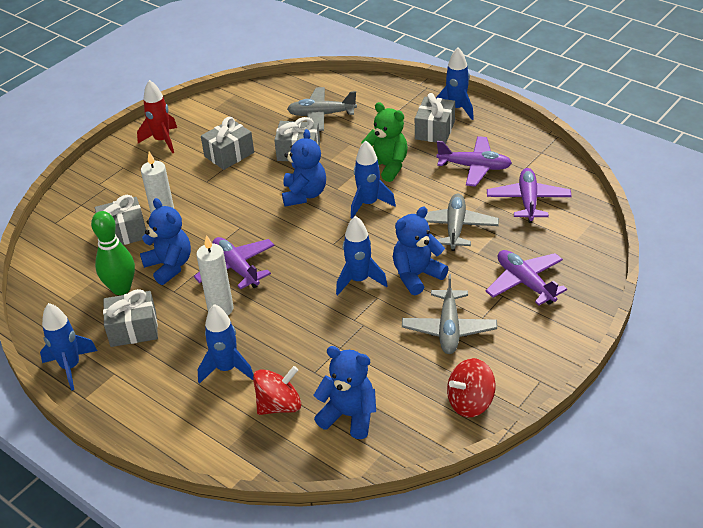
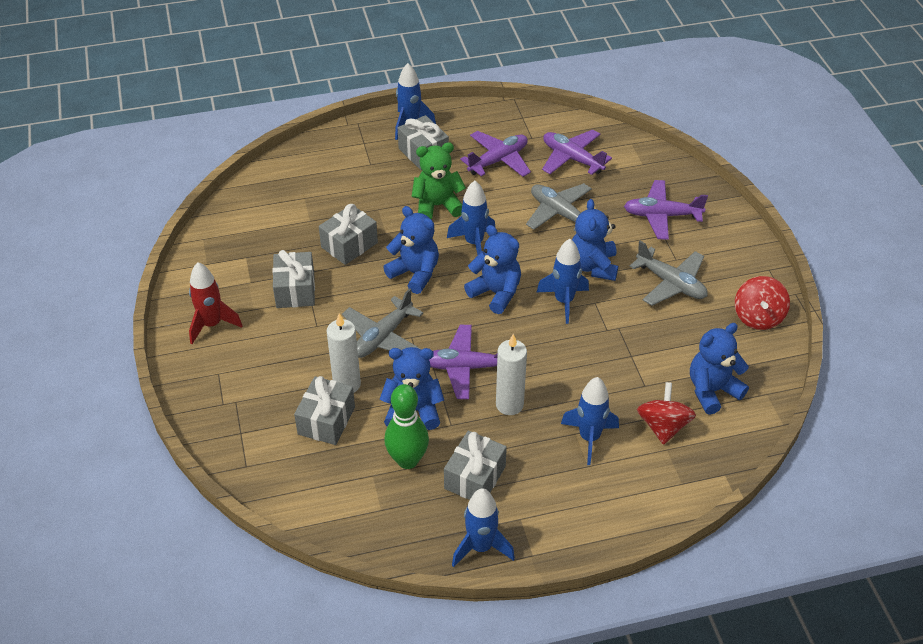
camera: 55 degrees left, 5 degrees up
grey plane [287,87,357,131] -> grey plane moved to [342,288,423,358]
none -> blue teddy bear [464,225,521,314]

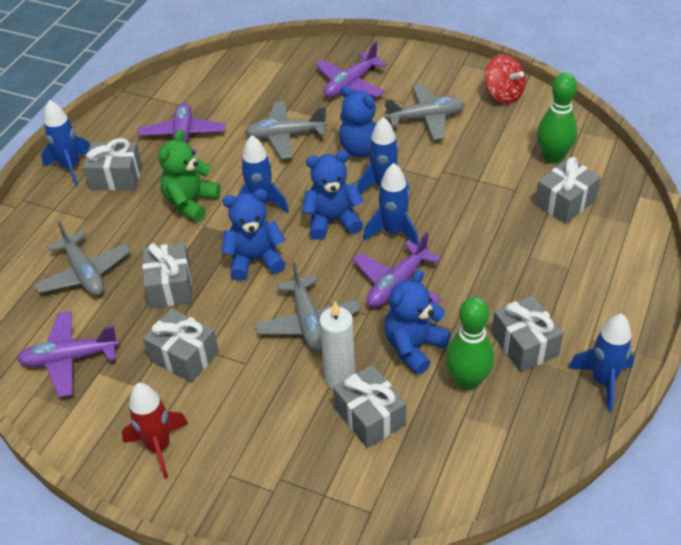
camera: 50 degrees left, 0 degrees up
white candle [496,334,527,415] -> none
purple plane [542,129,612,175] -> purple plane moved to [17,311,120,397]
blue rocket [561,377,619,465] -> blue rocket moved to [363,163,419,245]
red spinning top [637,382,696,445] -> grey gift [535,157,601,224]
blue teddy bear [690,323,749,415] -> green bowling pin [537,73,577,164]
none -> grey plane [34,221,131,296]

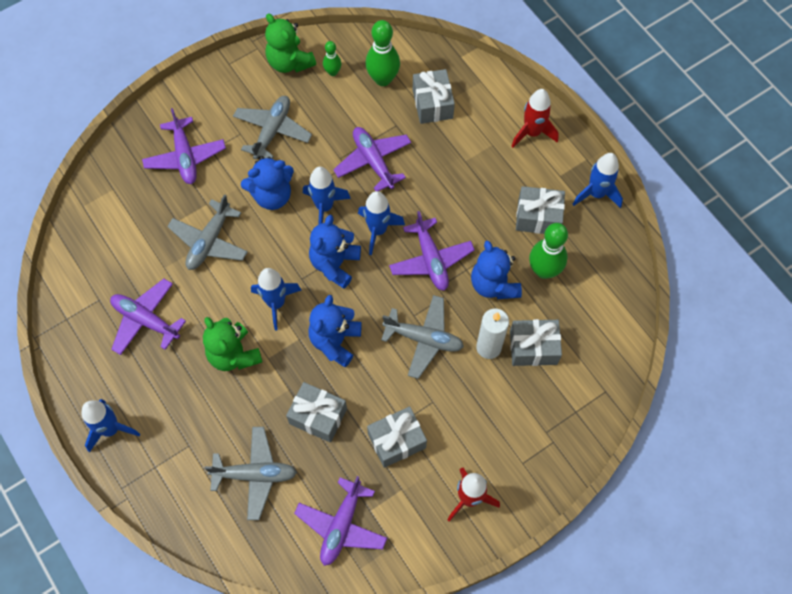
camera: 60 degrees left, 20 degrees up
grey gift [83,138,142,191] -> none
red spinning top [485,54,526,104] -> green teddy bear [265,13,316,73]
none -> green bowling pin [323,41,341,76]
none -> purple plane [333,127,411,191]
none -> red rocket [511,89,559,148]

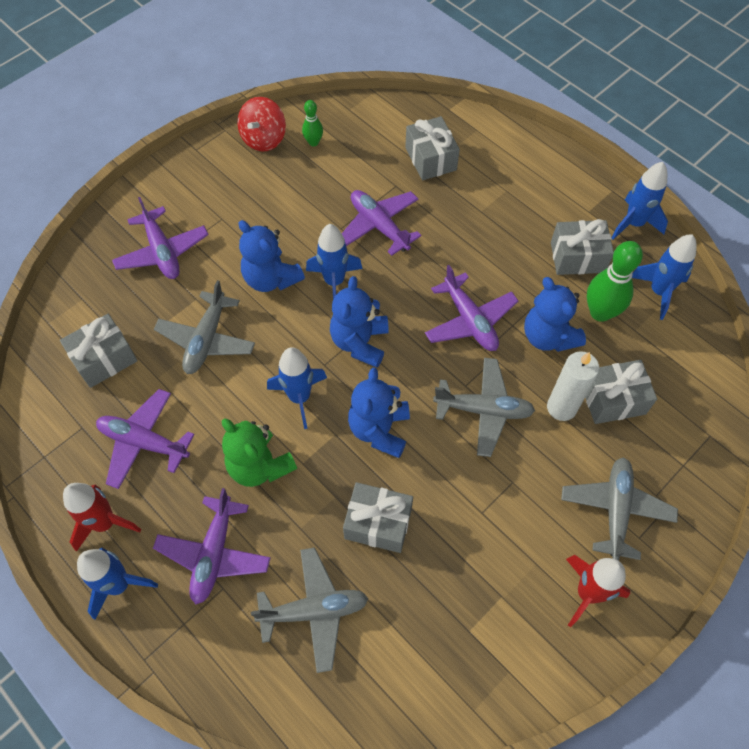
camera: 10 degrees left, 5 degrees down
grey plane [233,96,312,159] -> grey plane moved to [561,457,678,561]
blue teddy bear [241,156,294,210] -> blue teddy bear turned 75 degrees clockwise [239,220,305,292]
green teddy bear [265,13,316,73] -> red spinning top [237,97,286,151]
purple plane [294,476,387,566] -> purple plane moved to [153,488,271,604]
blue rocket [358,191,405,255] -> blue rocket moved to [632,234,697,320]
green bowling pin [365,20,400,86] -> none
grey gift [367,406,427,468] -> grey gift moved to [60,314,138,388]
red rocket [511,89,559,148] -> red rocket moved to [63,483,141,552]

